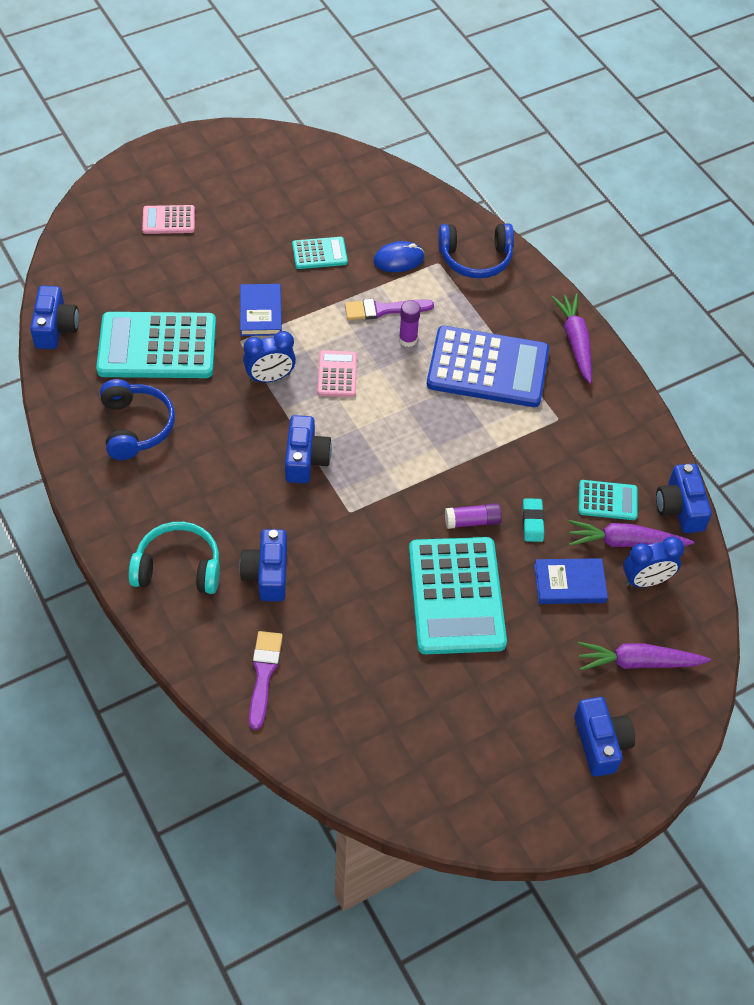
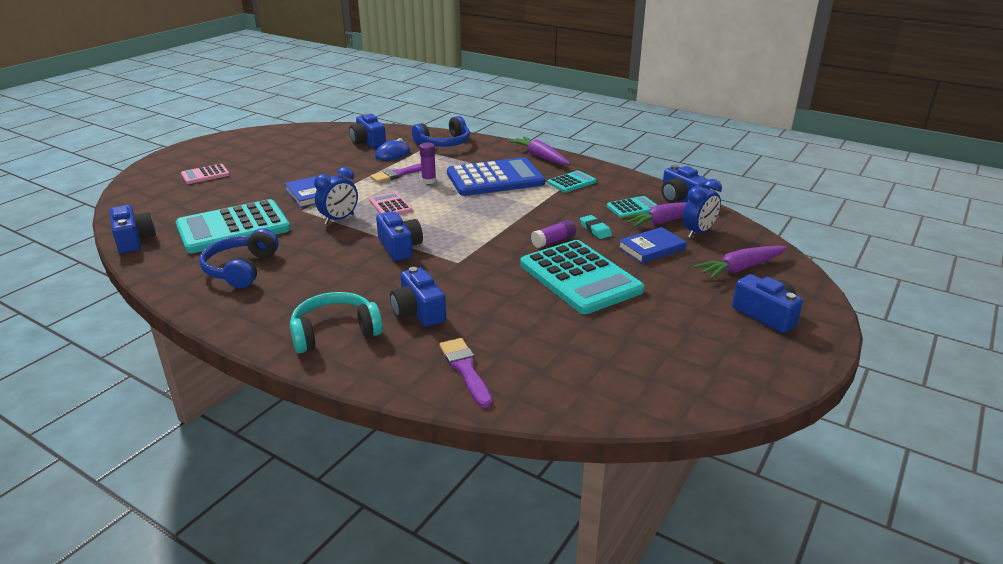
camera: 25 degrees left, 25 degrees down
blue headphones [100,379,175,460] -> blue headphones turned 135 degrees counterclockwise [199,228,279,288]
turquoise calculator [292,237,348,269] -> turquoise calculator moved to [547,171,597,192]
none -> blue camera [349,113,386,148]

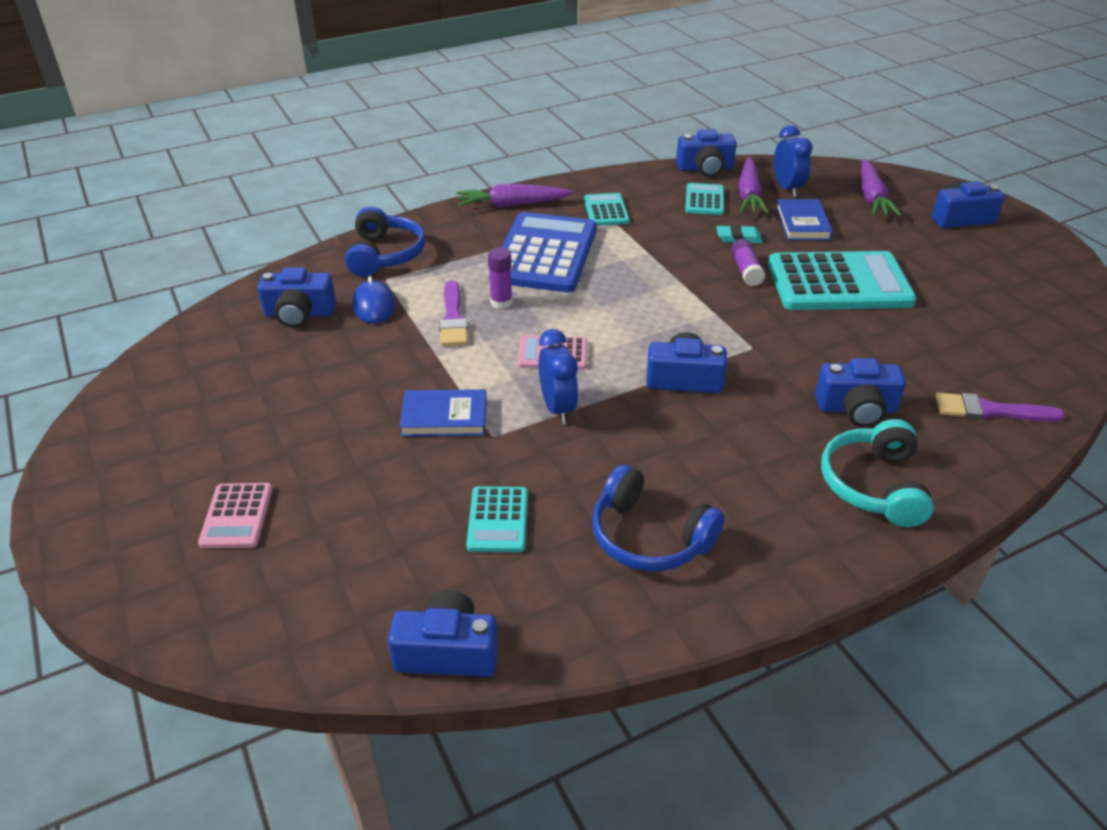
camera: 60 degrees left, 10 degrees up
turquoise calculator [176,199,291,253] -> turquoise calculator [466,486,528,552], size x0.48

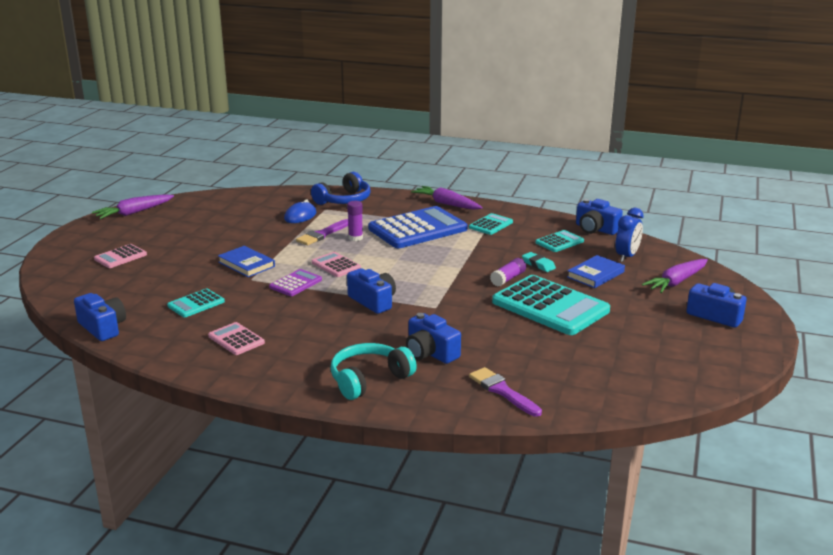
camera: 45 degrees right, 15 degrees down
blue camera [258,267,336,328] -> none
blue clock [539,329,579,424] -> purple calculator [269,269,322,296]
blue headphones [592,464,725,571] -> pink calculator [208,322,265,355]
purple carrot [738,157,769,214] -> purple carrot moved to [92,194,174,219]

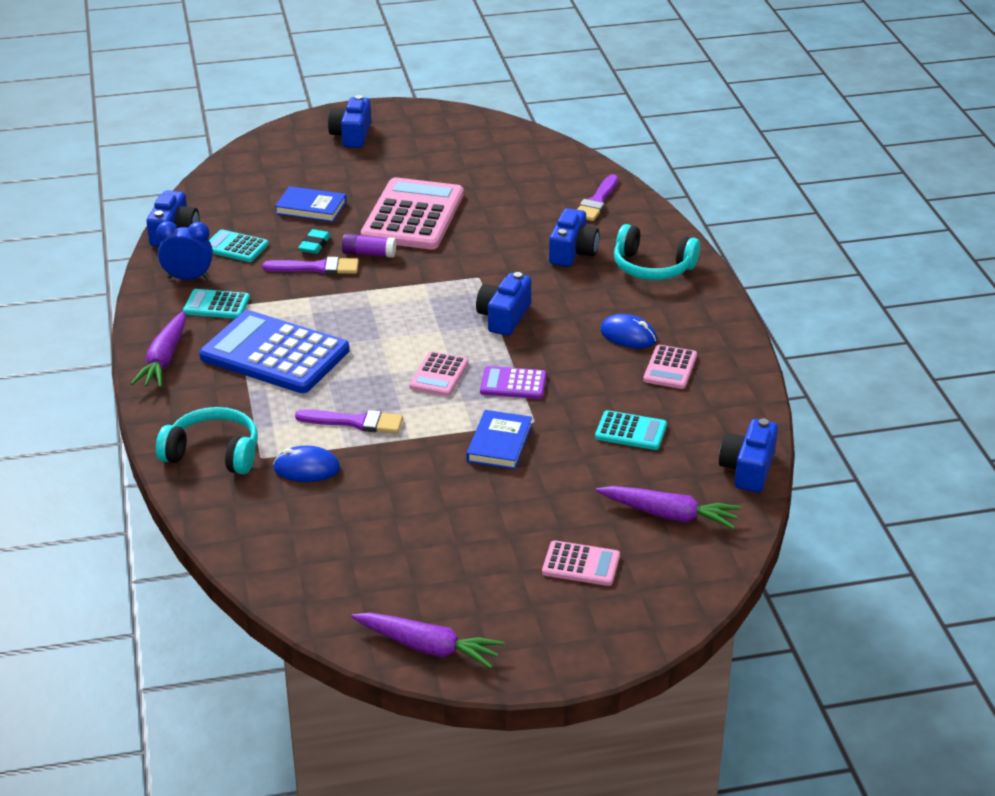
camera: 120 degrees left, 10 degrees up
blue headphones [311,172,371,205] -> turquoise headphones [156,407,258,474]
purple glue stick [347,201,363,241] -> none
turquoise calculator [492,275,610,335] -> pink calculator [361,177,464,249]
blue clock [616,208,644,262] -> blue clock moved to [156,221,213,280]
purple carrot [642,259,708,293] -> purple carrot moved to [596,486,741,529]
none -> purple brush [262,257,359,275]
none -> blue mouse [600,314,657,348]

